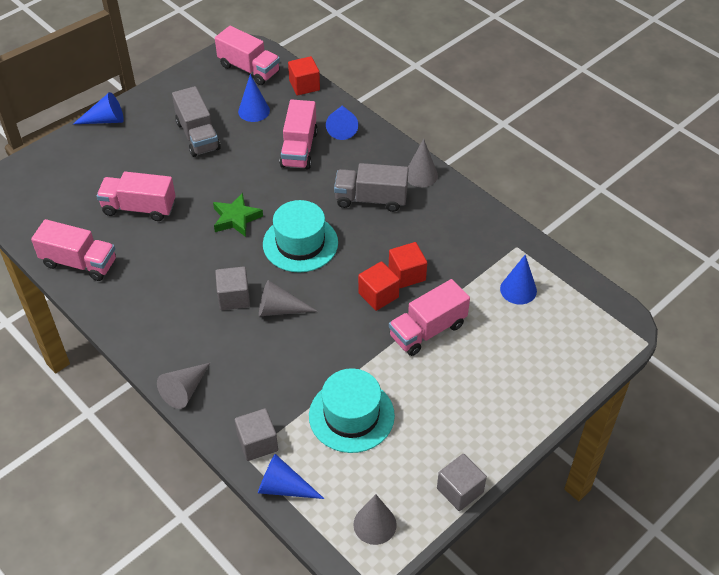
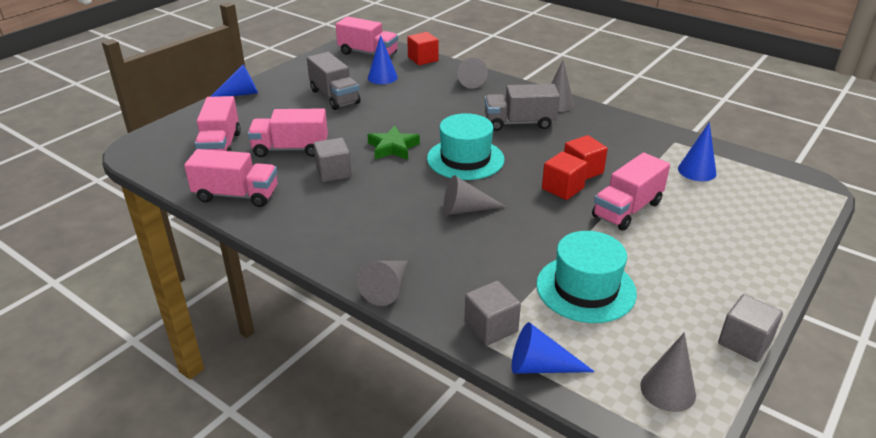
camera: 10 degrees left, 15 degrees down
grey cube [215,266,250,310] -> grey cube moved to [314,138,352,182]
pink truck [280,99,318,170] -> pink truck moved to [195,96,241,151]
blue cone [326,105,358,140] -> grey cone [457,57,488,89]

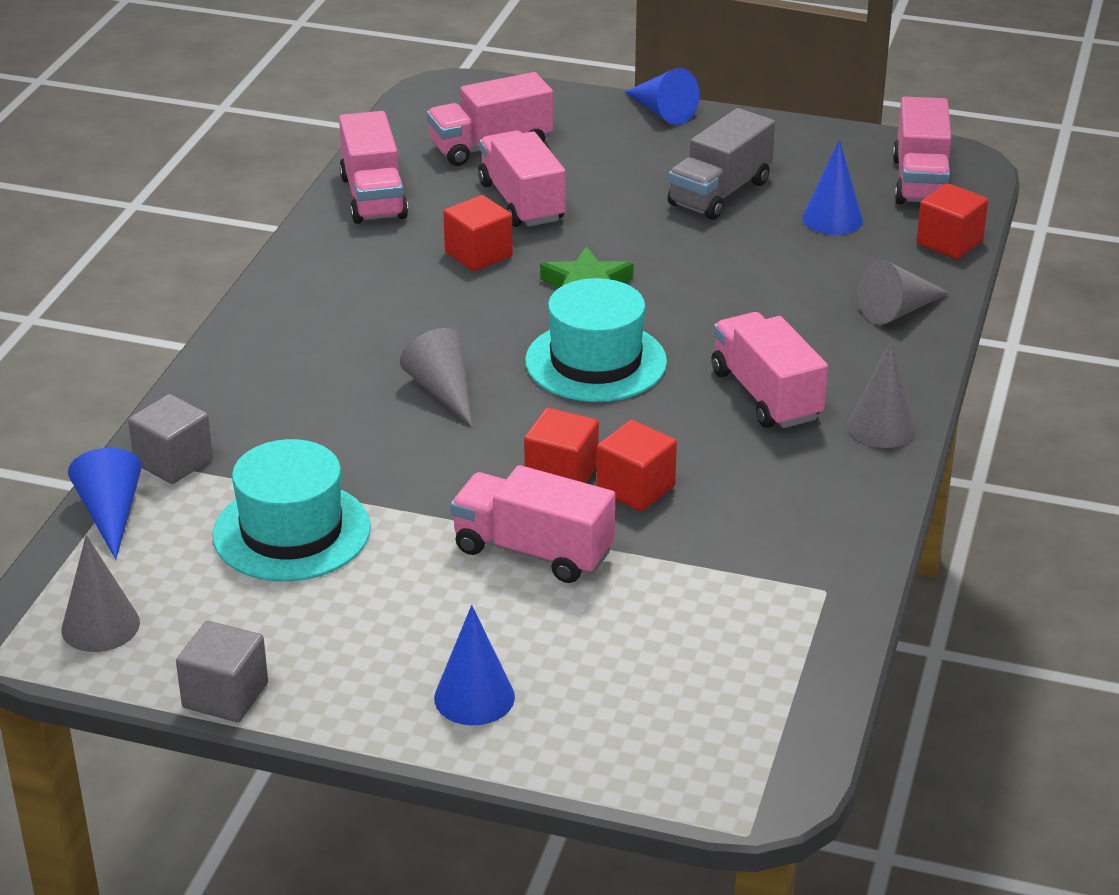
camera: 70 degrees right, 0 degrees up
grey cube [314,138,352,182] -> red cube [443,195,513,271]
grey cone [357,261,408,306] -> none
grey truck [485,84,560,131] -> pink truck [711,312,828,428]
blue cone [678,122,716,181] -> blue cone moved to [434,605,515,725]

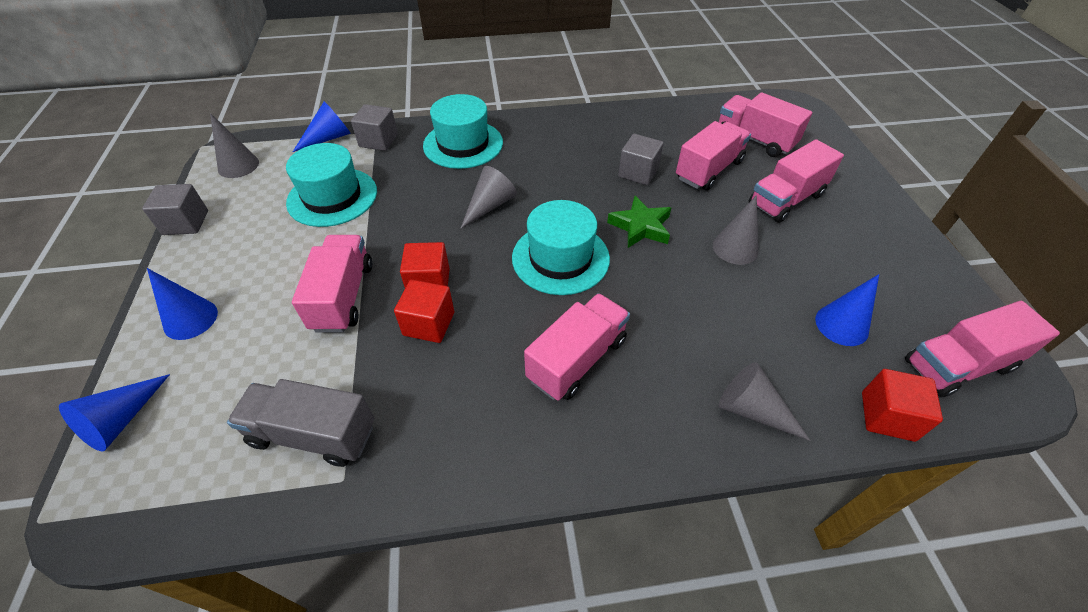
camera: 65 degrees right, 15 degrees up
pink truck [339,111,408,224] -> pink truck moved to [749,139,844,223]
red cube [443,195,513,271] -> grey cube [618,134,664,185]
blue cone [625,68,699,125] -> blue cone moved to [59,374,170,452]
grey truck [668,108,775,220] -> grey truck moved to [227,379,374,467]
grey cone [847,341,917,448] -> grey cone moved to [713,195,759,265]
none -> turquoise hat [423,94,503,169]

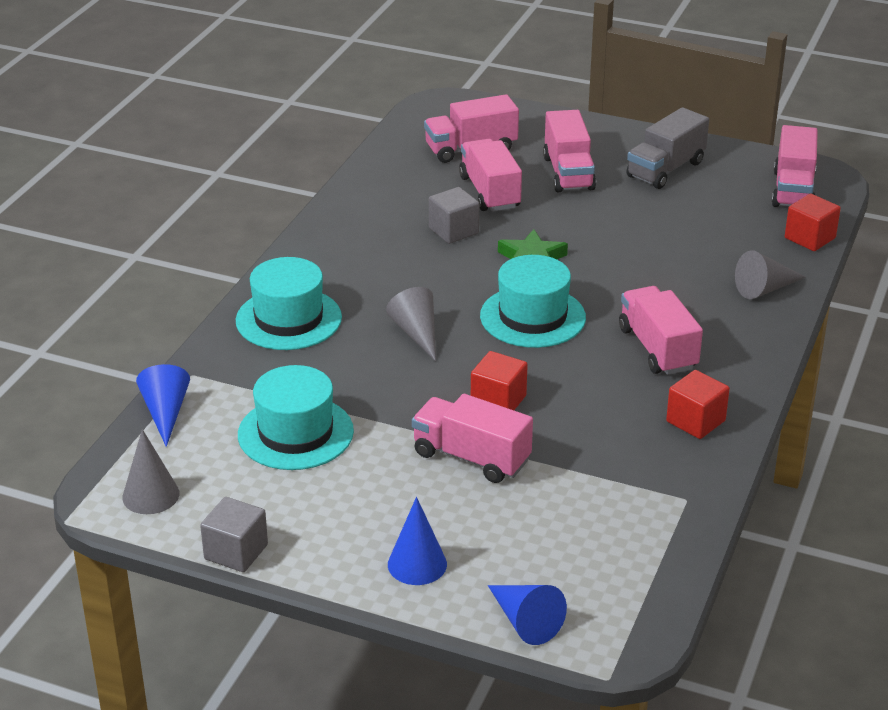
camera: 60 degrees left, 15 degrees down
grey truck [227,379,374,467] -> grey truck moved to [626,107,709,189]
grey cube [351,104,398,151] -> none
red cube [394,280,454,343] -> red cube moved to [666,370,730,439]
grey cone [713,195,759,265] -> none
blue cone [815,274,879,346] -> none

